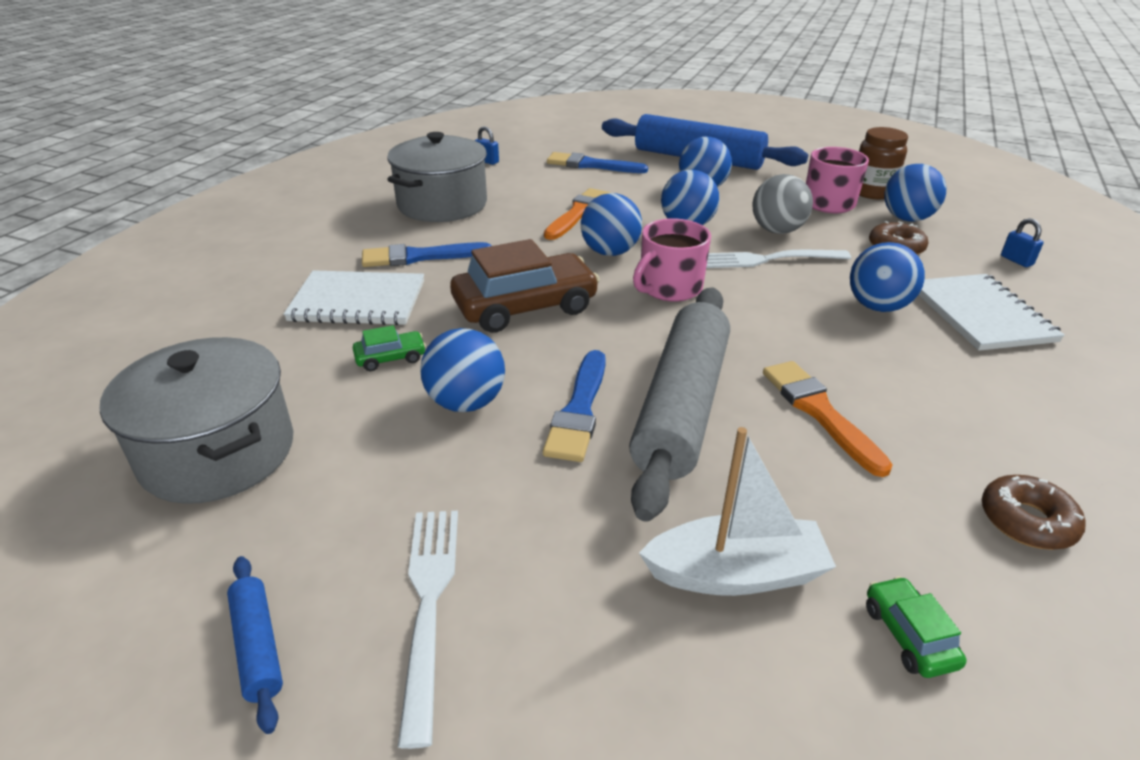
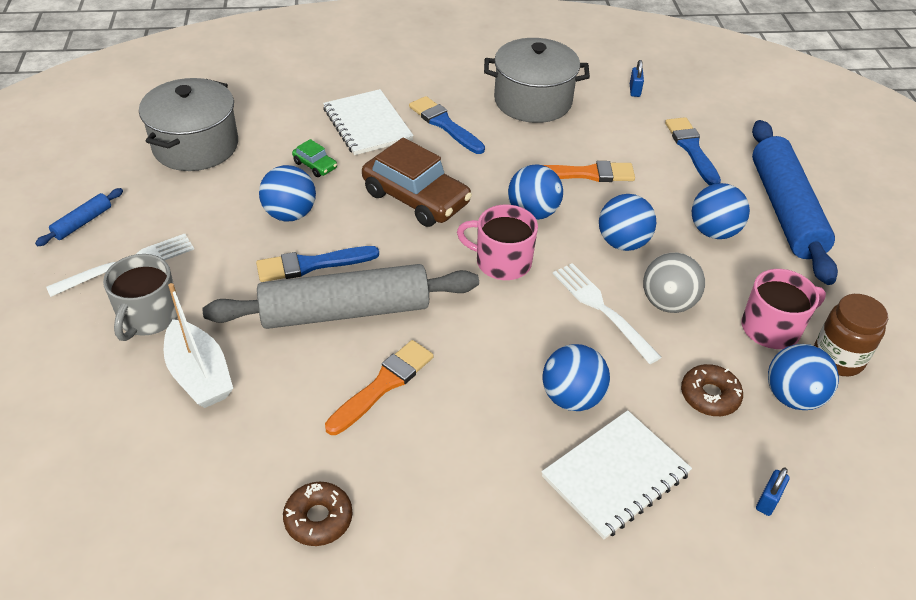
camera: 60 degrees right, 10 degrees up
green car [866,576,967,678] -> none
none -> grey mug [103,254,178,341]

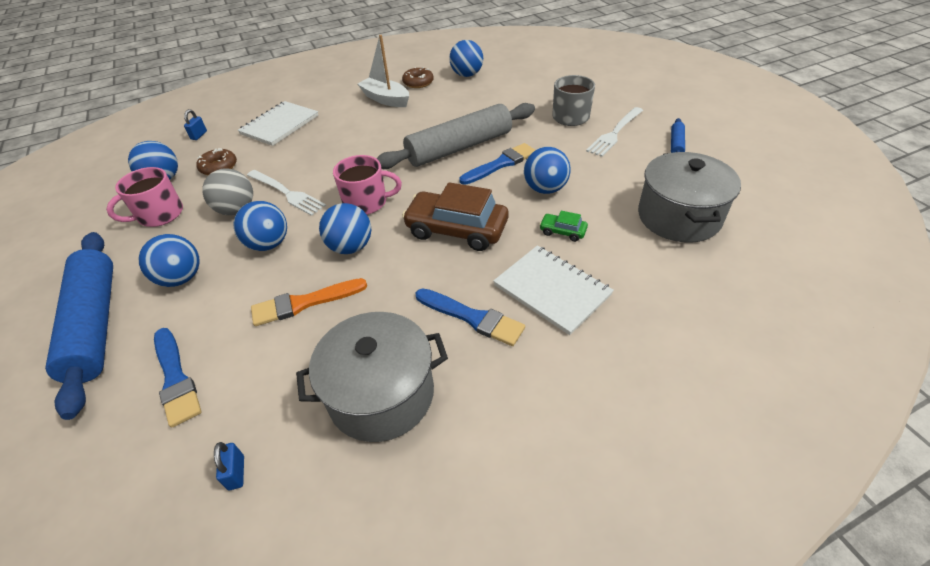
camera: 165 degrees right, 0 degrees up
white boat [164,283,233,408] -> white boat moved to [358,35,409,107]
orange brush [325,340,434,435] -> none
blue ball [542,344,610,411] -> blue ball moved to [449,40,483,77]
brown jar [814,294,888,376] -> none

